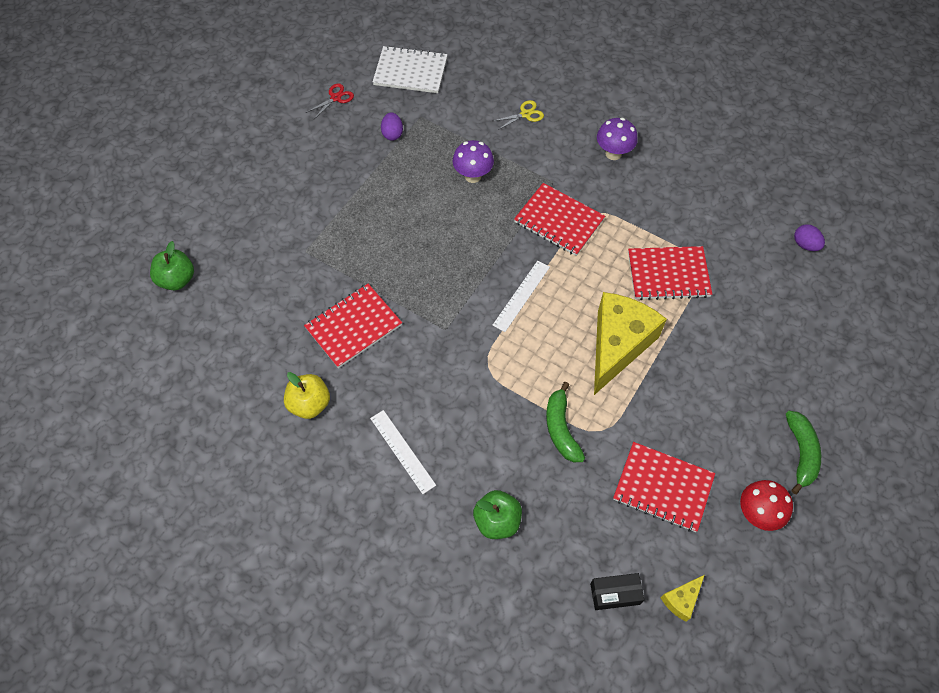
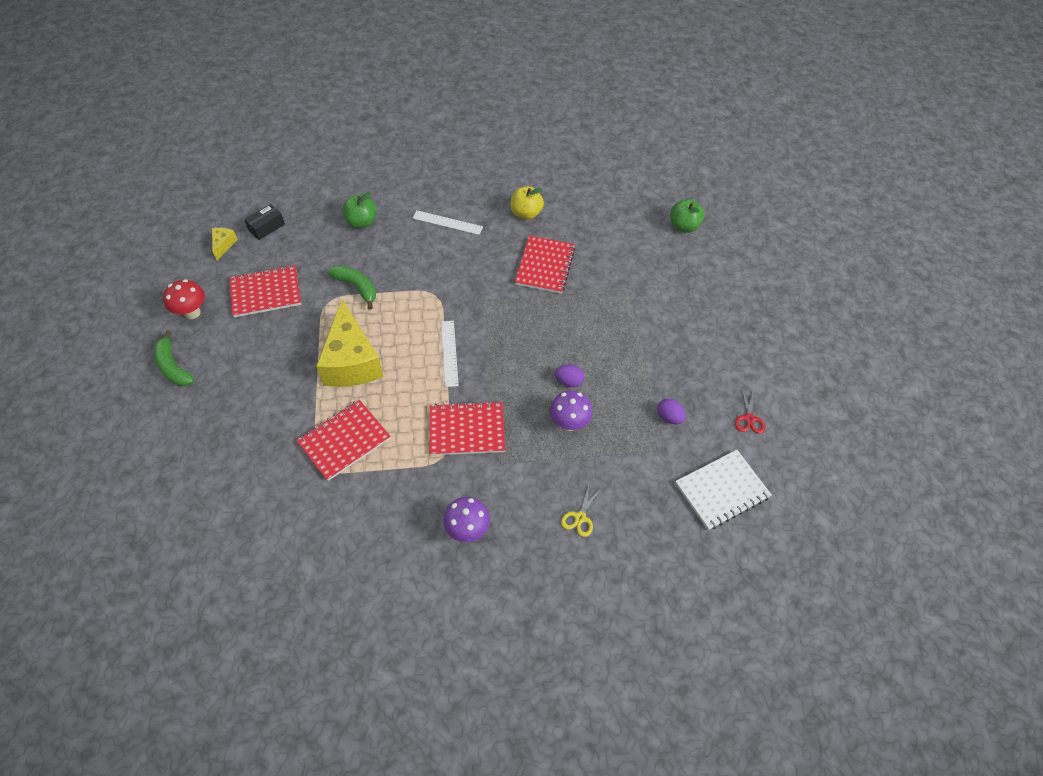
camera: 140 degrees right, 5 degrees down
purple egg [794,224,825,251] -> purple egg moved to [555,364,584,387]

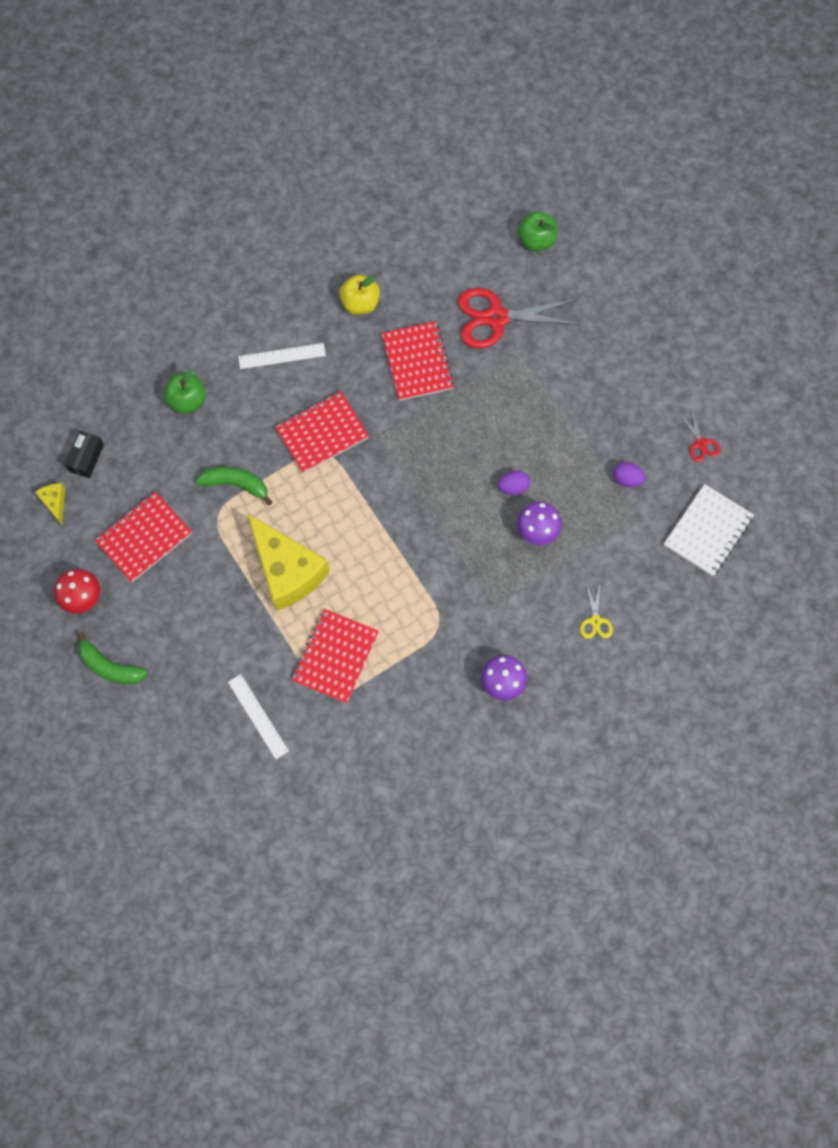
camera: 25 degrees left, 15 degrees up
red notebook [430,401,505,456] -> red notebook moved to [275,391,369,473]
white ruler [441,321,459,387] -> white ruler moved to [228,674,289,759]
none -> red scissors [458,288,581,349]

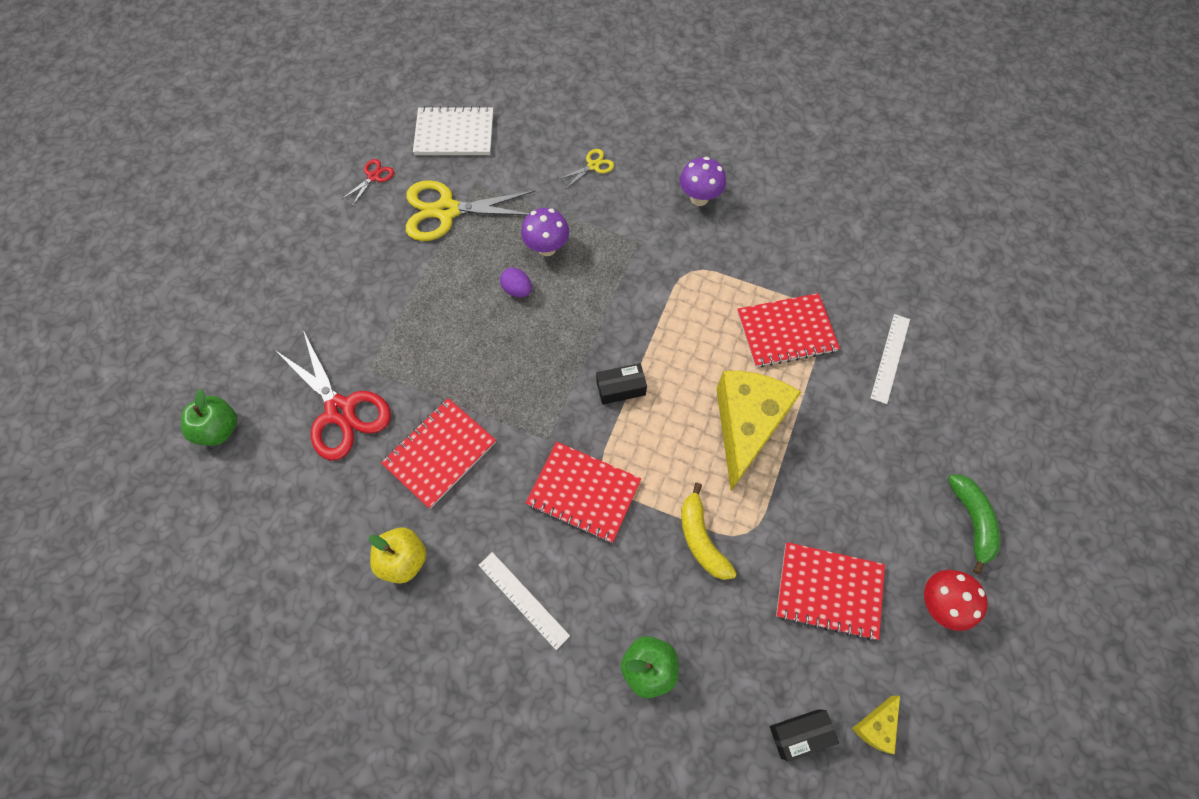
camera: 125 degrees left, 5 degrees down
green banana [196,467,273,506] -> yellow banana [681,483,737,580]
purple egg [613,462,645,487] -> yellow scissors [406,180,535,241]
none -> black box [596,363,647,405]

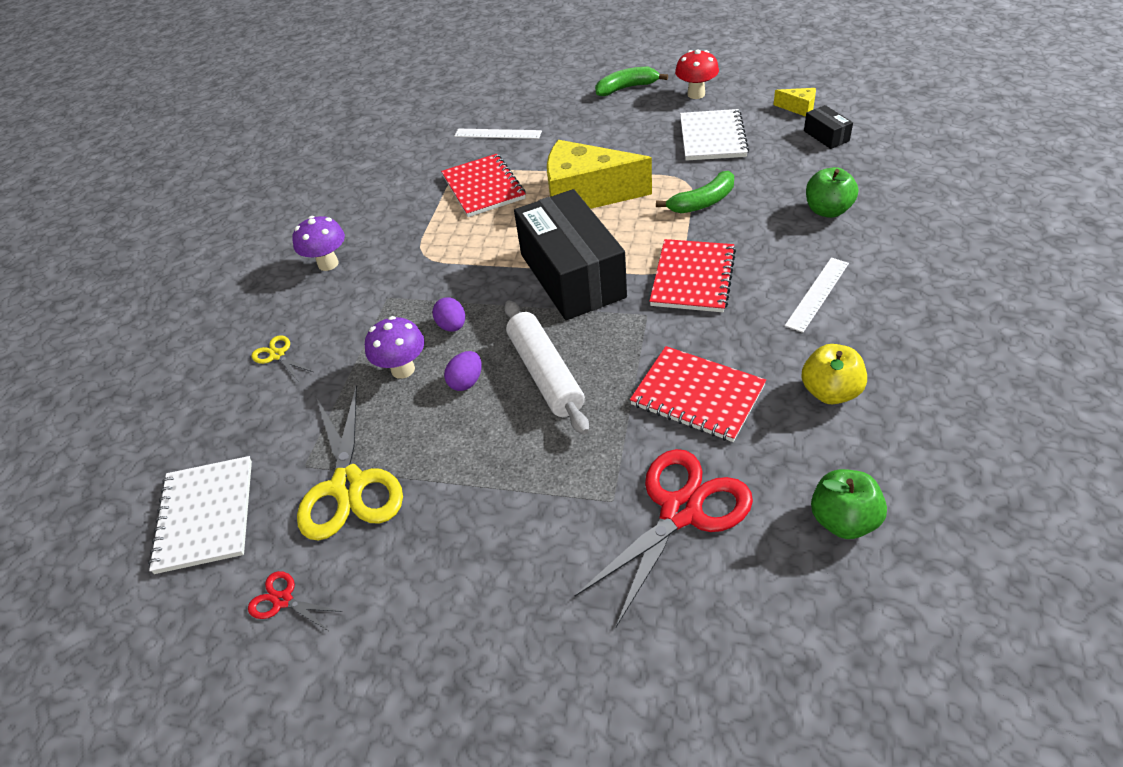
camera: 95 degrees left, 20 degrees down
green apple [181,389,237,446] -> green apple moved to [811,469,887,539]
black box [596,363,647,405] -> black box [514,189,627,320], size x2.41
yellow banana [681,483,737,580] -> green banana [656,171,734,213]
red notebook [776,542,885,641] -> white notebook [680,109,749,161]
none -> purple egg [432,297,465,332]
none -> white rolling pin [504,300,589,435]

